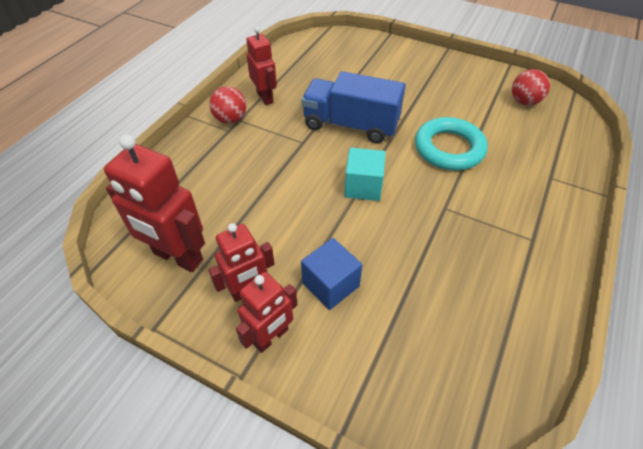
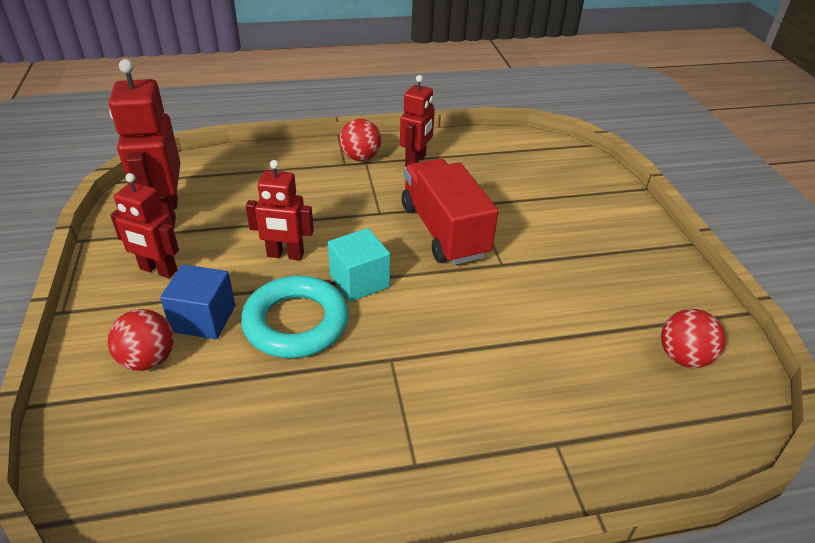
camera: 50 degrees right, 10 degrees down
red robot [236,272,297,353] -> red robot moved to [246,160,314,260]
blue truck [301,71,406,143] -> red truck [402,159,498,265]
turquoise ring [415,117,488,170] -> turquoise ring moved to [241,276,349,358]
none -> red ball [108,309,174,371]

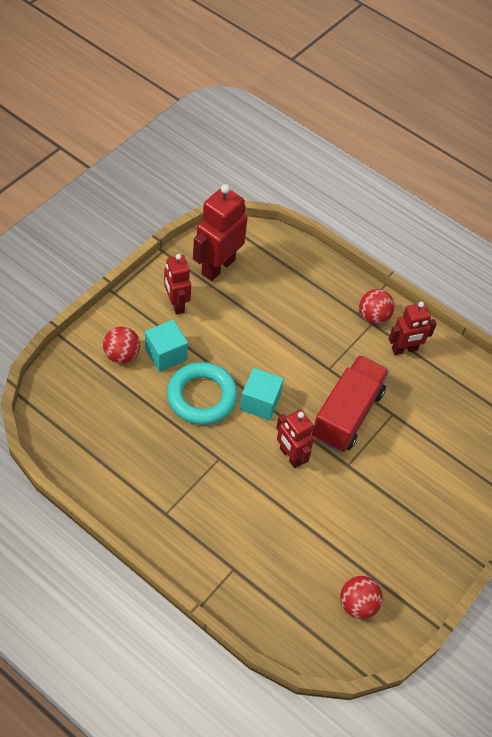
camera: 45 degrees right, 15 degrees up
blue cube [160,264,235,339] -> turquoise cube [145,320,188,372]
red robot [246,160,314,260] -> red robot moved to [276,409,314,468]

